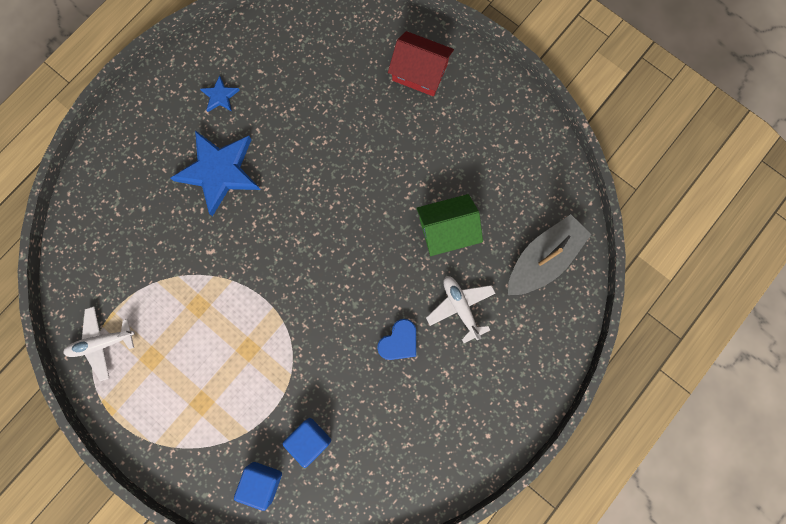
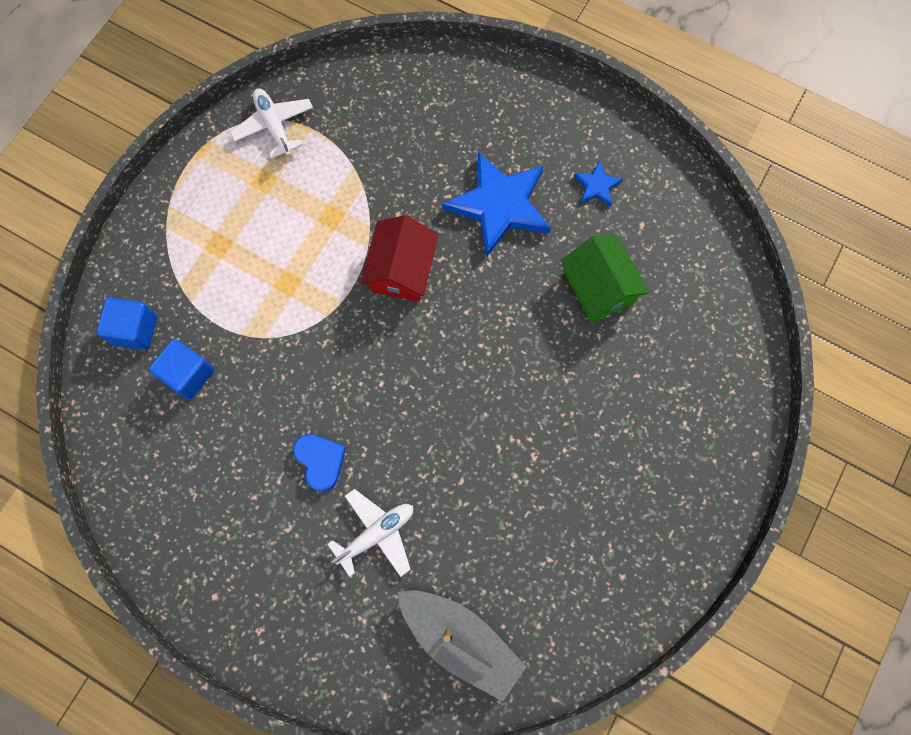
camera: 80 degrees right, 5 degrees down
blue heart [377,319,416,360] -> blue heart turned 150 degrees counterclockwise [293,434,346,492]
red house [388,31,454,96] -> red house moved to [361,215,439,302]
green house [416,194,483,256] -> green house moved to [561,235,649,323]

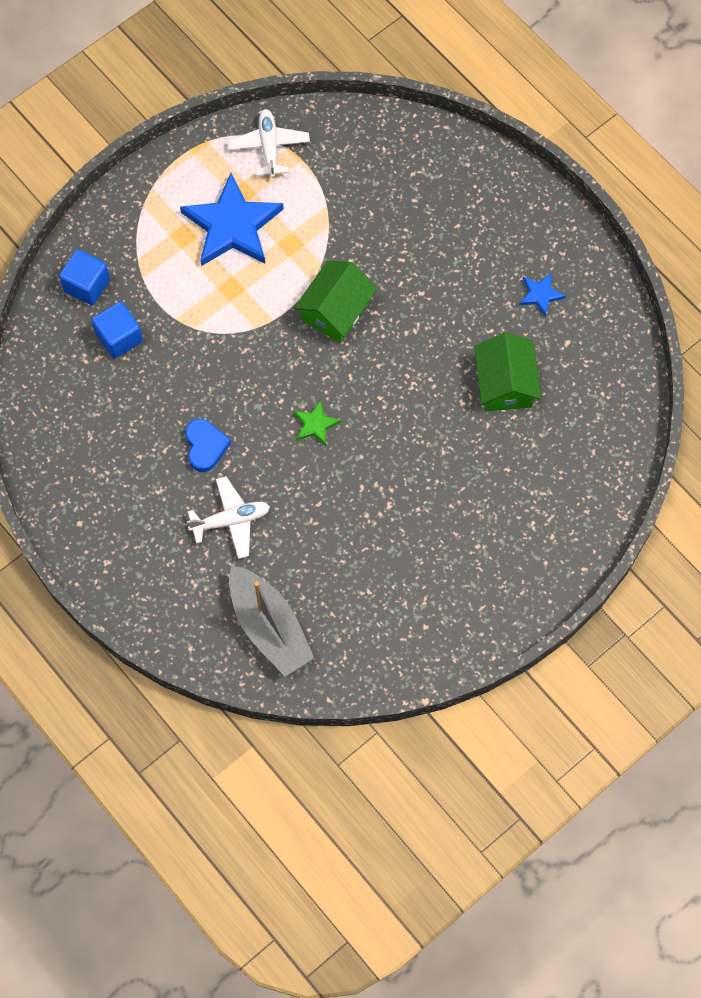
camera: 20 degrees right, 5 degrees down
red house [361,215,439,302] -> green house [294,260,377,343]
blue star [442,152,551,257] -> blue star moved to [180,173,284,266]
none -> green star [294,400,341,446]

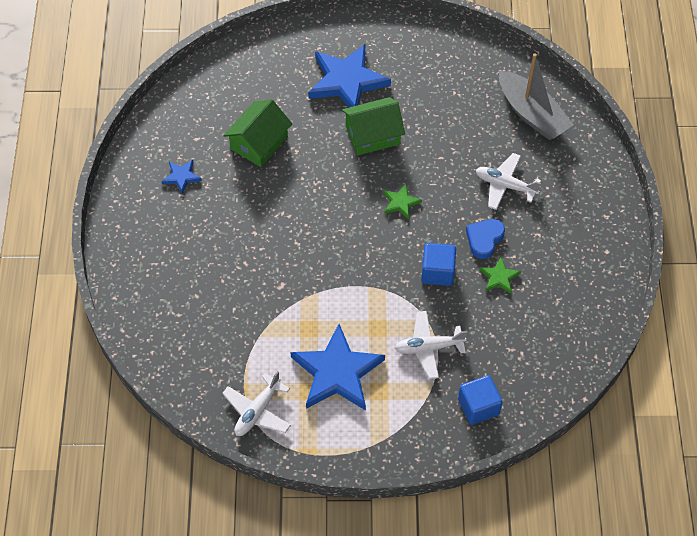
camera: 140 degrees left, 10 degrees down
blue cube [92,302,143,359] -> blue cube moved to [421,243,456,286]
grey boat [229,565,314,677] -> grey boat turned 135 degrees clockwise [499,53,574,140]
green house [294,260,377,343] -> green house moved to [342,97,405,156]
none -> blue star [308,44,391,108]
none -> white plane [395,311,467,379]
none -> green star [479,257,521,294]

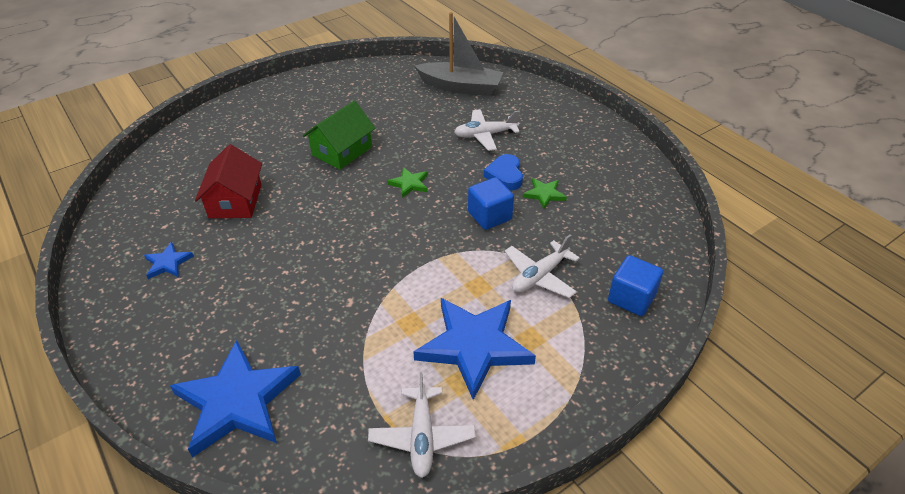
camera: 35 degrees left, 15 degrees down
green house [223,99,292,167] -> red house [195,144,262,218]
blue star [308,44,391,108] -> blue star moved to [170,340,301,458]

